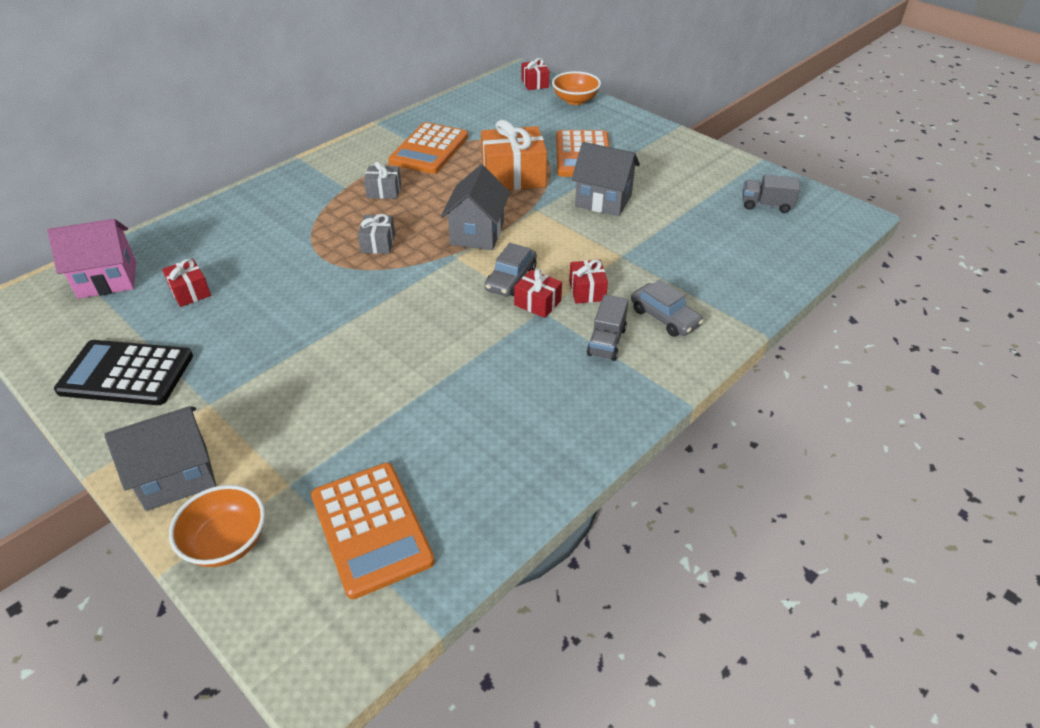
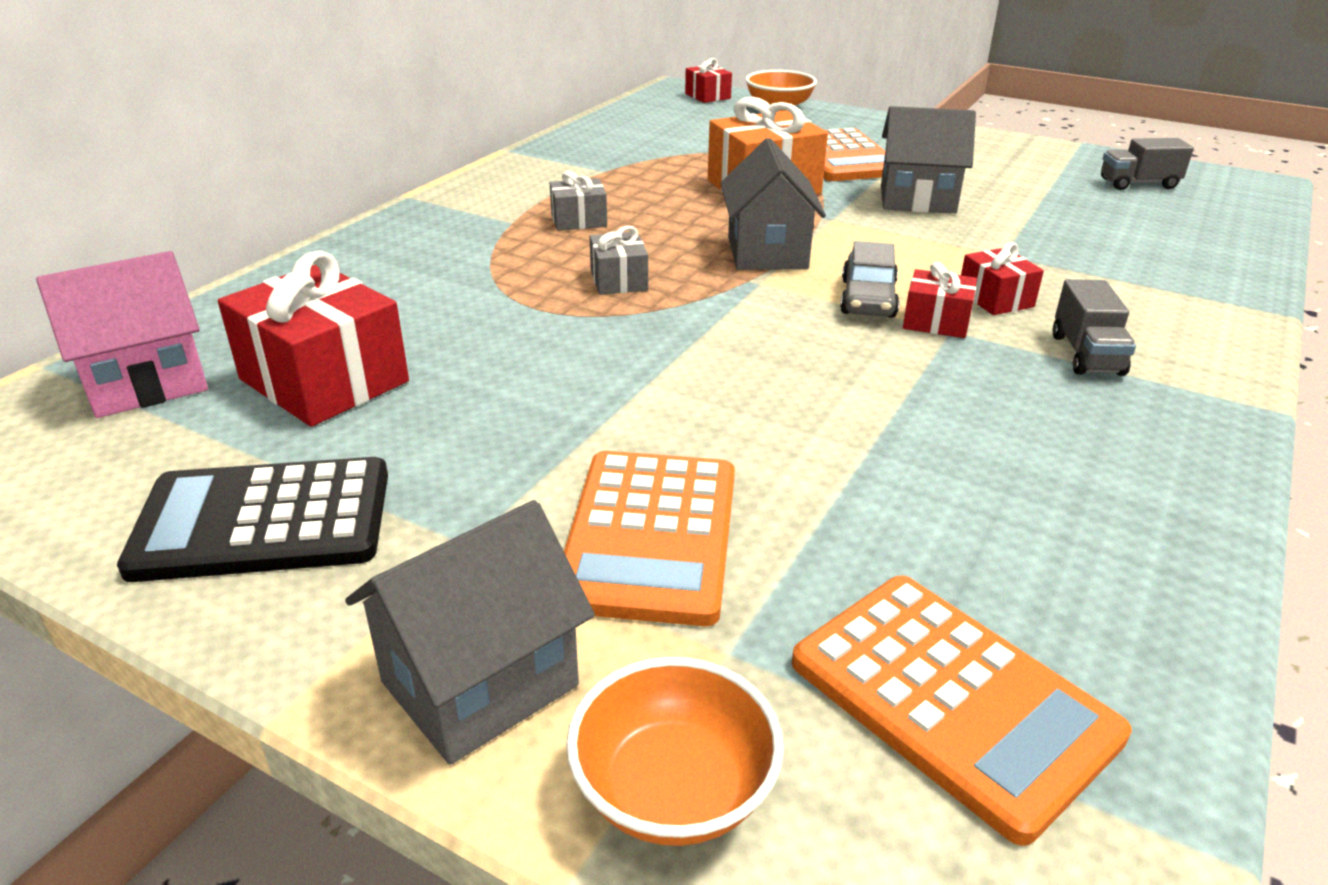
camera: 15 degrees left, 10 degrees down
red gift [162,258,211,307] -> red gift [218,251,409,427], size x1.92
orange calculator [388,122,468,174] -> orange calculator moved to [564,451,735,626]
grey car [631,280,704,337] -> none

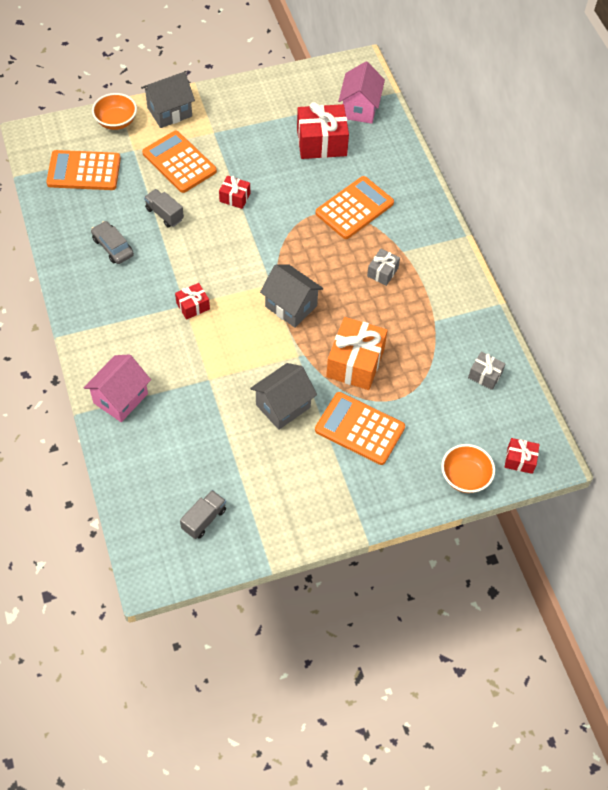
camera: 130 degrees right, 25 degrees up
black calculator [117,457,388,582] -> none
grey house [345,500,595,765] -> grey house turned 60 degrees clockwise [141,72,195,128]
grey gift [589,226,648,295] -> grey gift moved to [468,351,506,390]
grey car [840,241,899,318] -> grey car moved to [91,221,134,264]
red gift [961,242,1044,315] -> red gift moved to [219,176,250,209]
grey truck [1053,279,1136,376] -> grey truck moved to [144,189,184,227]
none -> pink house [84,354,151,422]
none -> orange calculator [315,176,394,239]

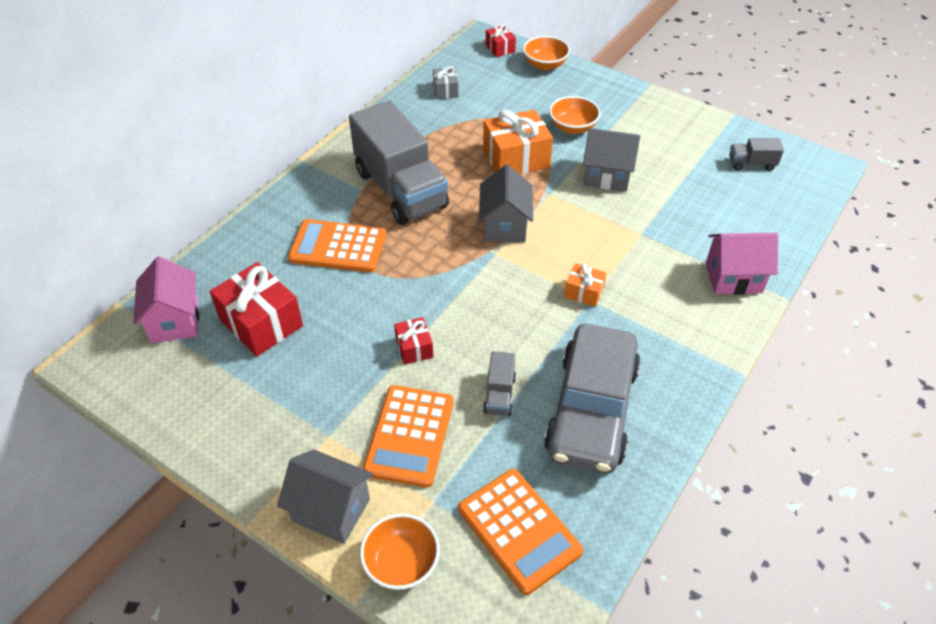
camera: 125 degrees left, 10 degrees down
grey car [91,221,134,264] -> grey car [544,324,641,474], size x2.22
red gift [175,283,210,320] -> orange gift [564,263,607,307]
orange calculator [315,392,405,465] -> orange bowl [549,96,601,134]
pink house [338,62,385,124] -> pink house turned 75 degrees counterclockwise [133,257,199,343]
grey gift [367,248,400,286] -> grey truck [349,101,449,225]

